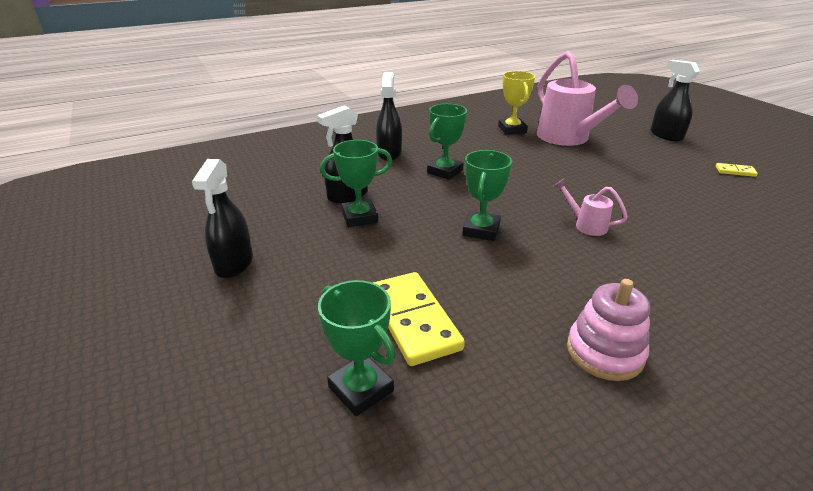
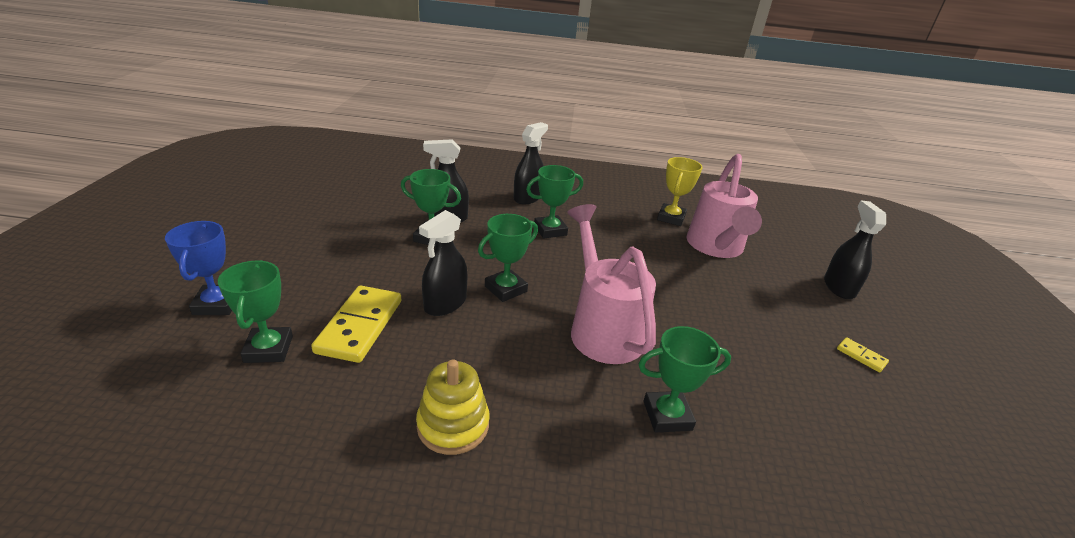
camera: 30 degrees right, 0 degrees up
black spray bottle [192,159,253,278] -> black spray bottle moved to [419,210,467,316]
pink watering can [554,179,628,236] -> pink watering can [567,204,656,364], size x2.26
pink stacking toy [567,279,650,381] -> yellow stacking toy [416,359,490,455]
none -> blue trophy [165,221,232,315]
none -> green trophy [639,326,731,432]

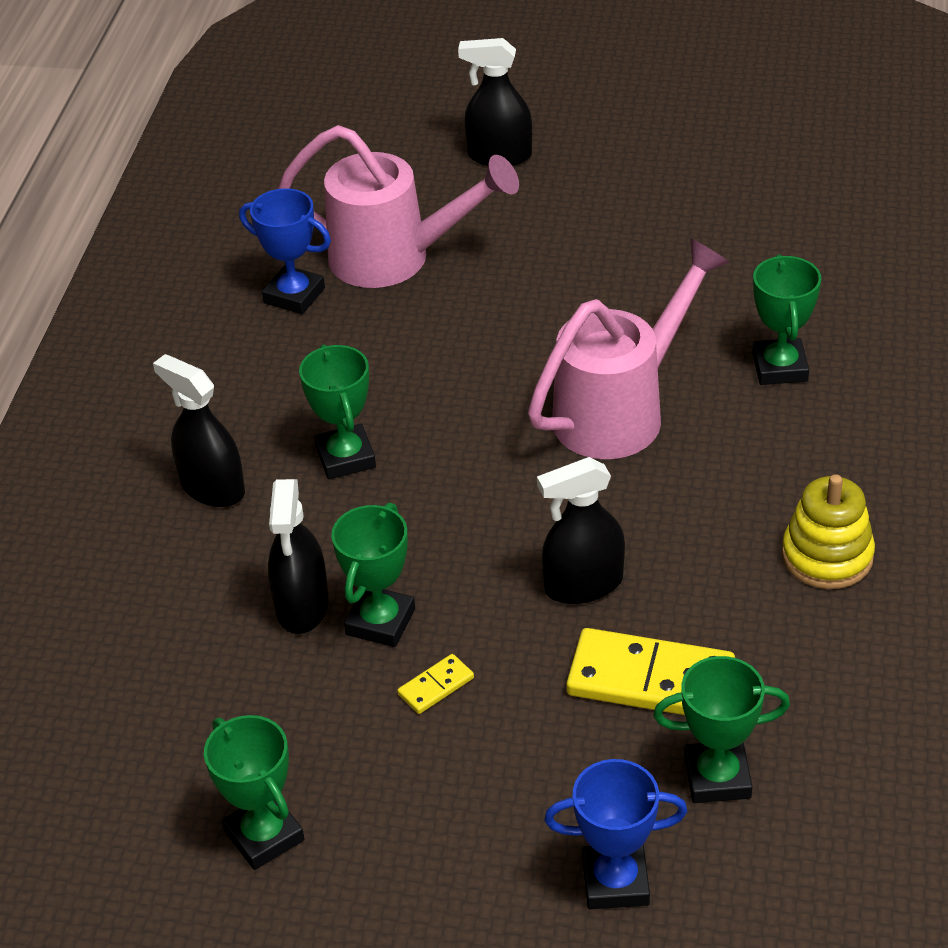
camera: 80 degrees left, 10 degrees up
black spray bottle [419,210,467,316] -> black spray bottle turned 120 degrees clockwise [537,457,625,604]
green trophy [478,214,538,302] -> green trophy moved to [204,715,304,870]
pink watering can [567,204,656,364] -> pink watering can turned 150 degrees clockwise [528,238,730,459]
yellow trophy [657,157,702,226] -> blue trophy [239,188,331,314]
yellow domino [837,337,889,373] -> yellow domino moved to [397,654,474,714]

